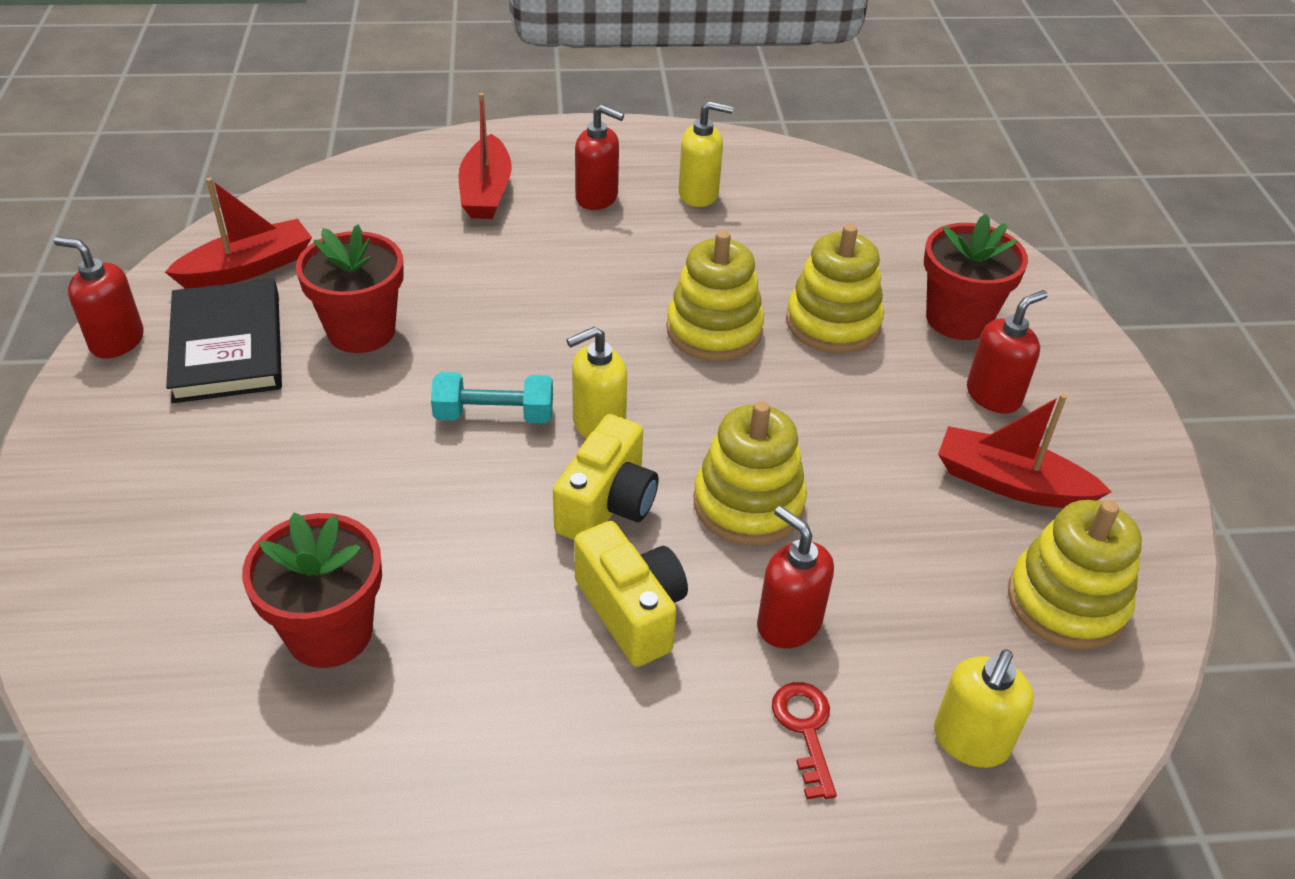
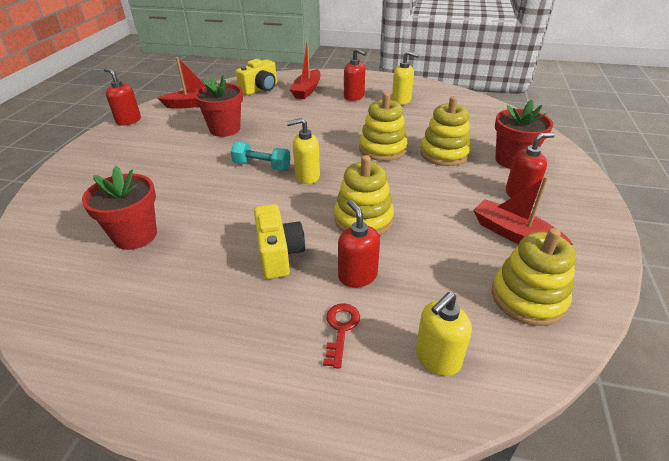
camera: 20 degrees right, 5 degrees down
black book [166,279,282,403] -> none
yellow camera [553,414,658,540] -> yellow camera moved to [236,59,277,95]

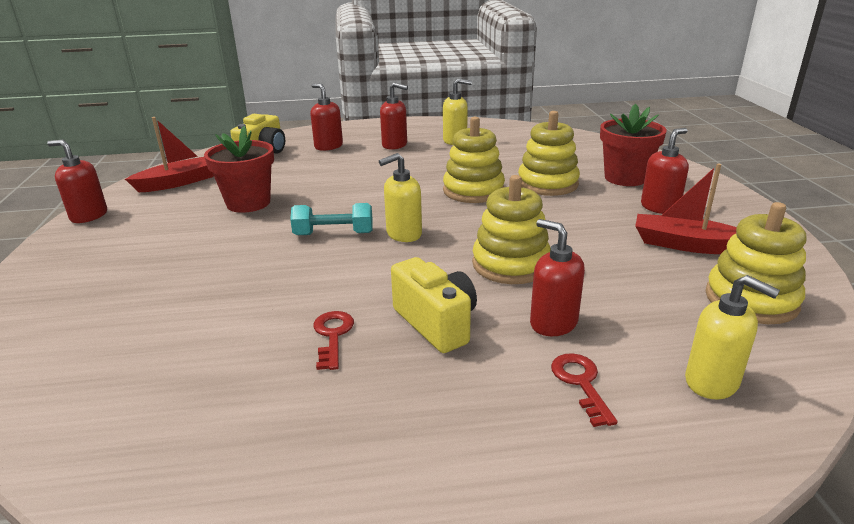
camera: 20 degrees left, 10 degrees down
red flower pot [82,166,157,250] -> none
red boat [290,42,320,99] -> red soap dispenser [310,83,343,151]
yellow soap dispenser [416,292,472,376] -> yellow soap dispenser turned 75 degrees counterclockwise [685,275,780,399]
none -> red key [313,311,354,370]

